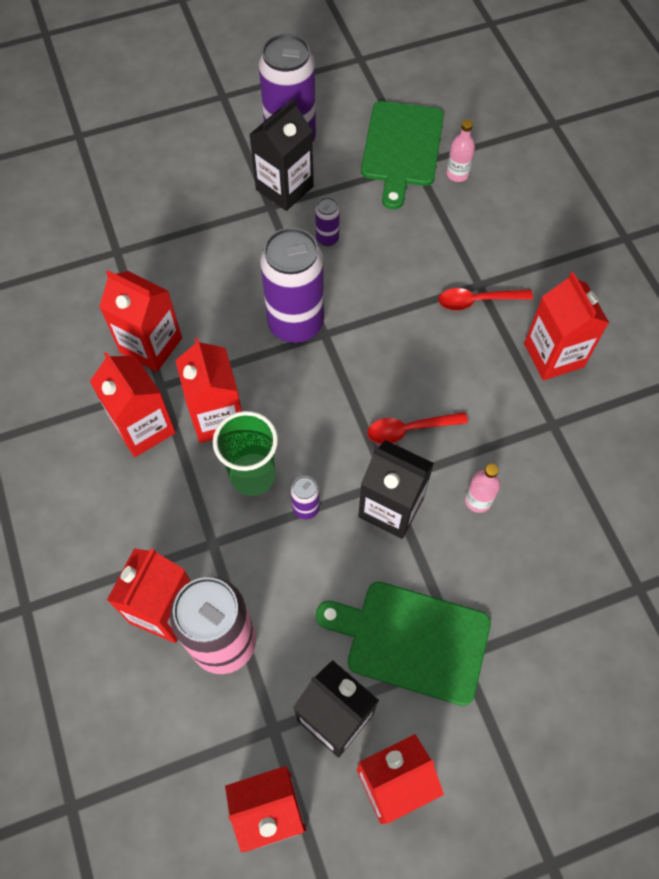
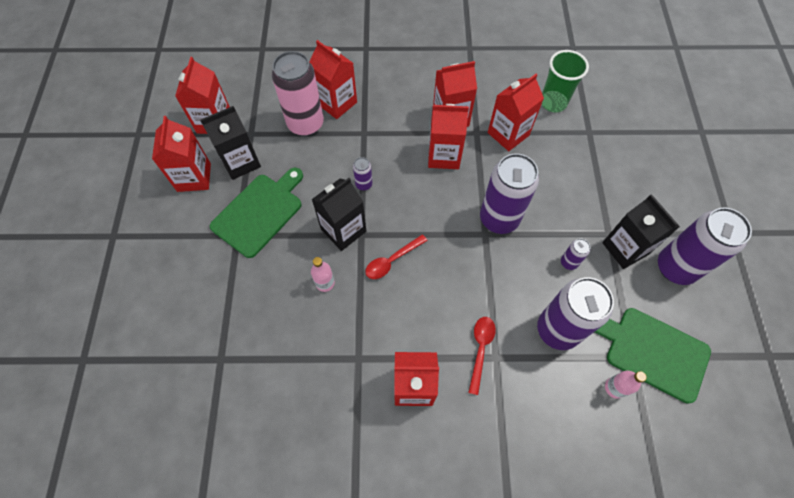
camera: 110 degrees right, 0 degrees up
green cup [213,411,278,496] -> green cup moved to [541,50,589,112]
red spoon [367,412,468,444] -> red spoon turned 135 degrees counterclockwise [365,234,428,279]
none -> purple can [537,277,614,350]

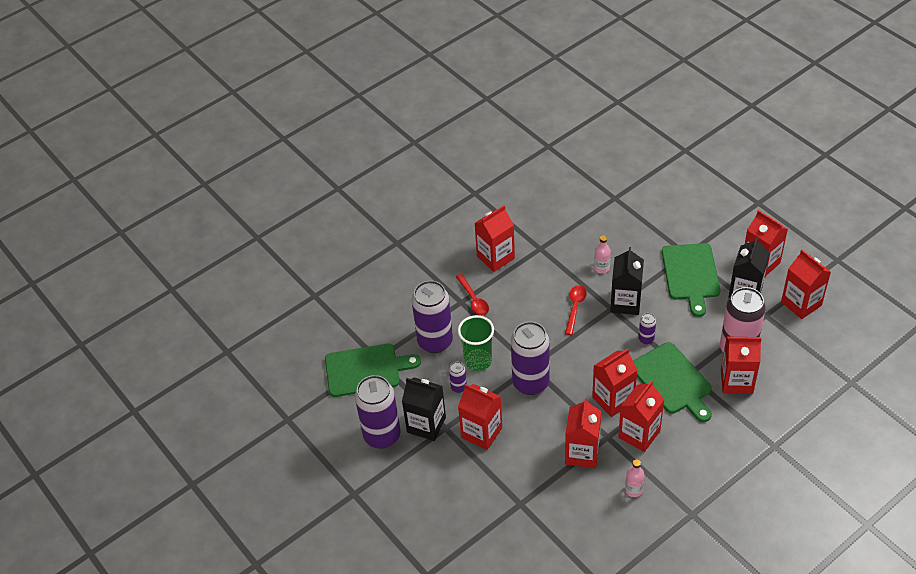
camera: 145 degrees right, 15 degrees down
green cup [541,50,589,112] -> green cup moved to [458,315,494,371]
pink bottle [605,371,647,399] -> pink bottle moved to [625,459,645,497]
none -> red carton [458,384,502,450]
none -> green cutting board [633,342,712,422]

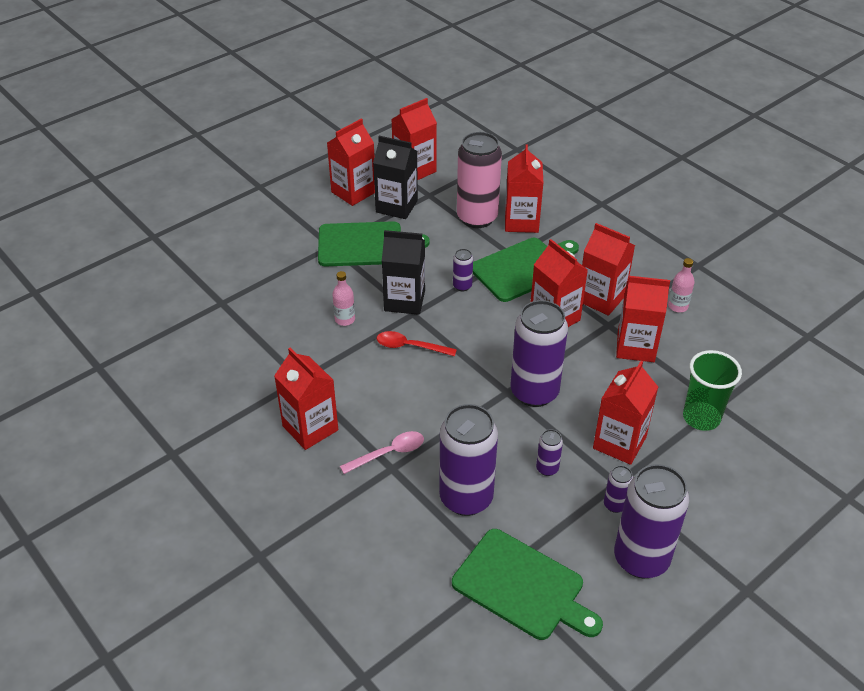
camera: 95 degrees left, 5 degrees down
green cutting board [325,344,421,397] -> green cutting board turned 135 degrees clockwise [452,529,603,640]
black carton [402,378,446,441] -> purple can [604,466,633,513]
red spoon [456,274,489,316] -> pink spoon [340,431,424,474]
green cup [458,315,494,371] -> green cup moved to [683,350,742,431]

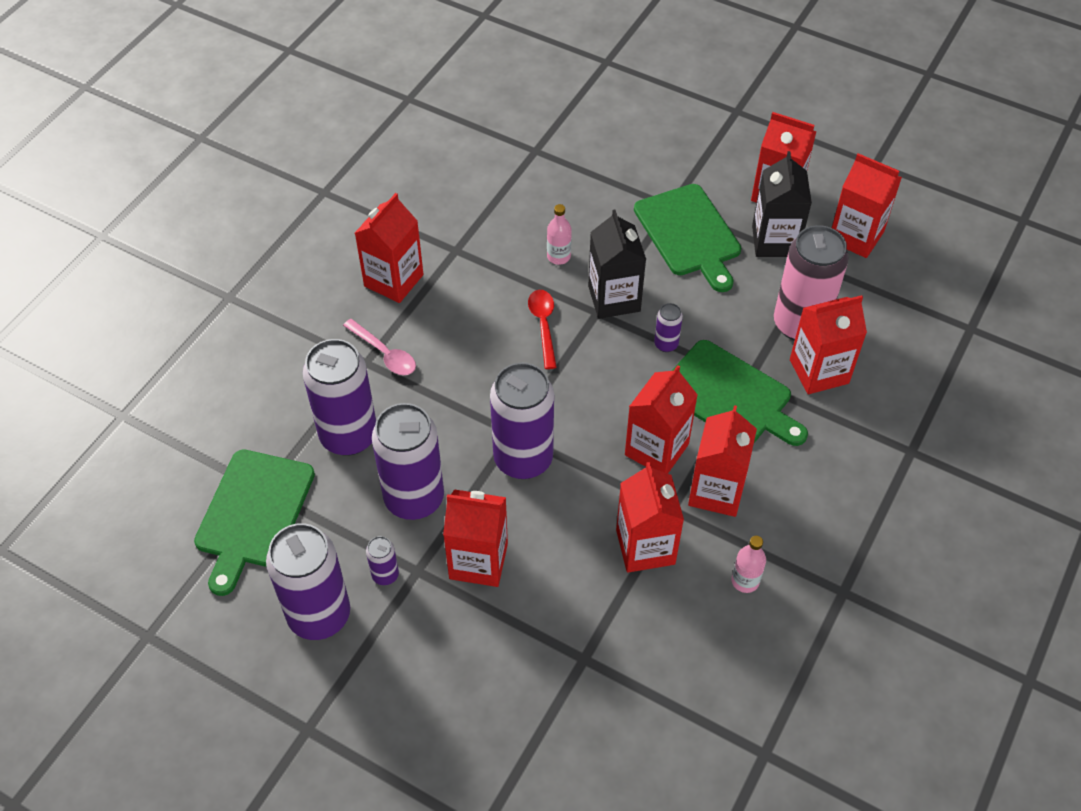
camera: 70 degrees right, 10 degrees up
purple can [536,429,563,476] -> purple can [372,403,444,520], size x2.29
green cup [683,350,742,431] -> none

